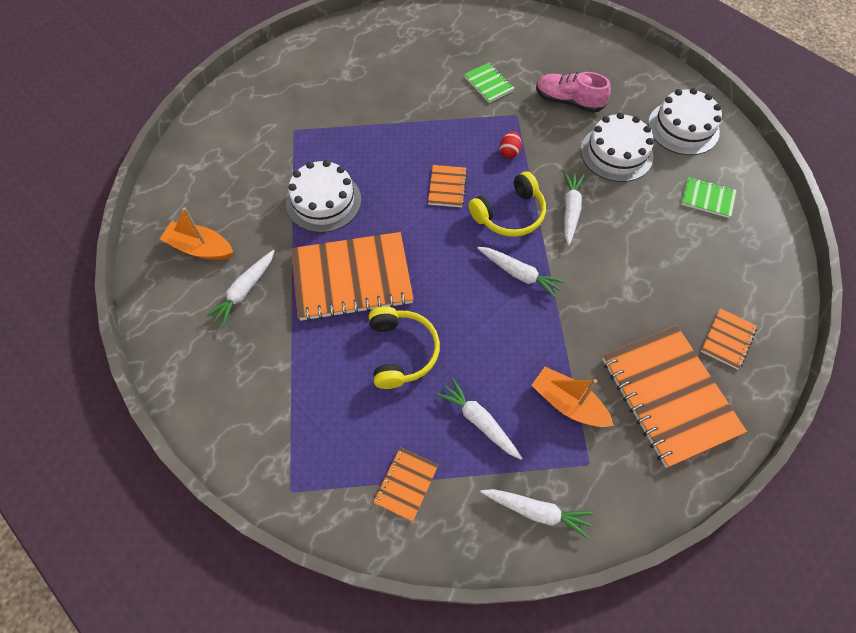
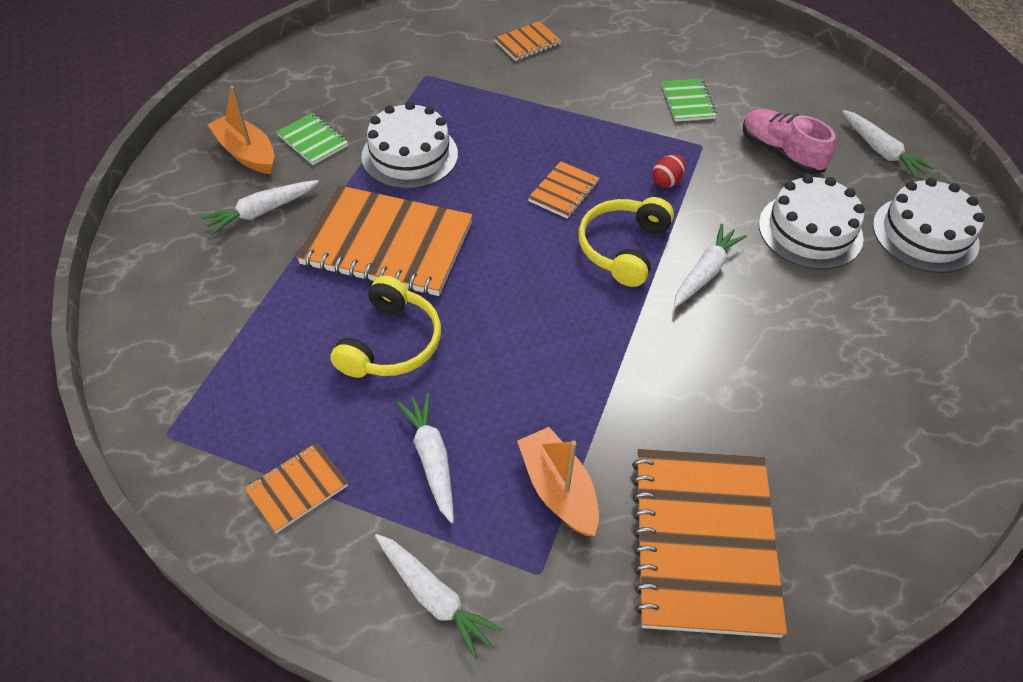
camera: 25 degrees right, 10 degrees down
yellow headphones [469,171,546,237] -> yellow headphones turned 120 degrees clockwise [578,197,674,287]
white carrot [477,247,565,298] -> white carrot moved to [842,110,934,179]
green notebook [682,177,736,218] -> green notebook moved to [277,113,348,165]
orange notebook [701,308,757,370] -> orange notebook moved to [495,21,561,61]

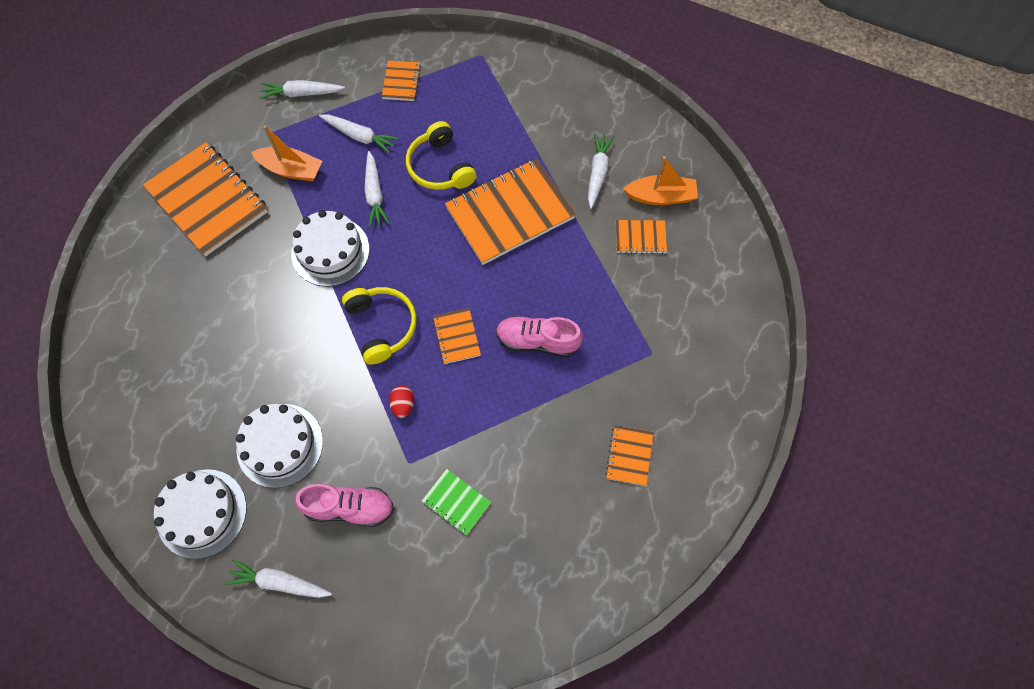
camera: 135 degrees right, 15 degrees up
green notebook [277,113,348,165] -> orange notebook [616,220,667,254]
white cake [361,102,458,189] -> white cake moved to [291,210,369,287]
white carrot [674,224,747,307] -> white carrot moved to [364,151,390,228]
none -> pink shoe [496,316,583,357]

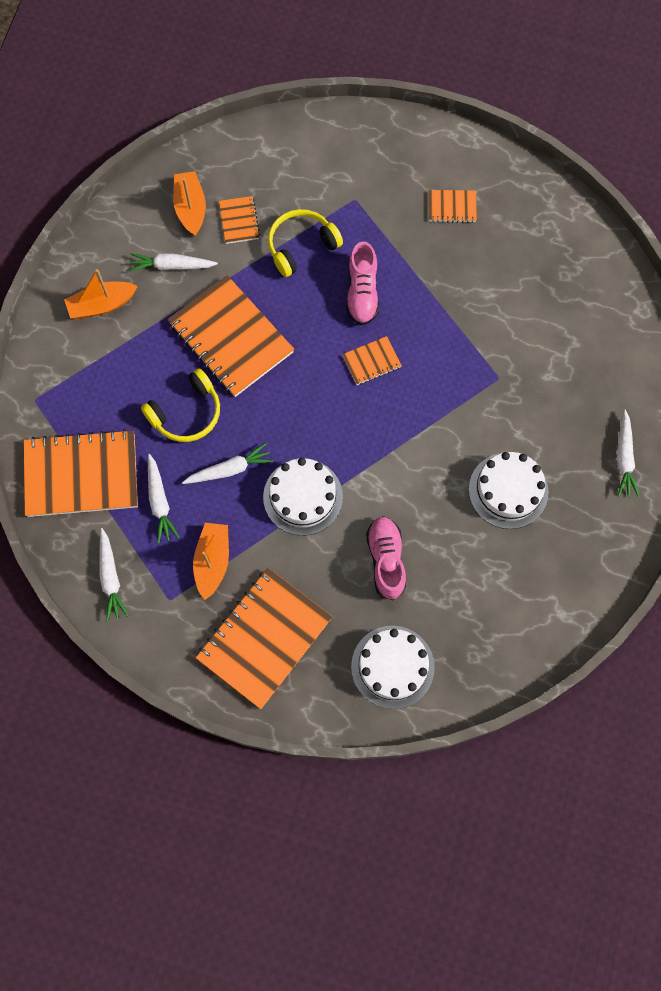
camera: 100 degrees left, 5 degrees up
white cake [154,469,247,559] -> white cake moved to [351,626,435,709]
pink shoe [295,484,394,527] -> pink shoe moved to [366,516,406,600]
white carrot [319,115,399,154] -> white carrot turned 150 degrees clockwise [148,454,180,543]
yellow headphones [342,287,417,365] -> yellow headphones moved to [268,209,343,277]
orange notebook [381,60,421,101] -> orange notebook [24,429,138,517], size x2.17
red egg [389,386,414,418] -> none
green notebook [422,469,491,535] -> none
none -> orange boat [64,269,138,319]

